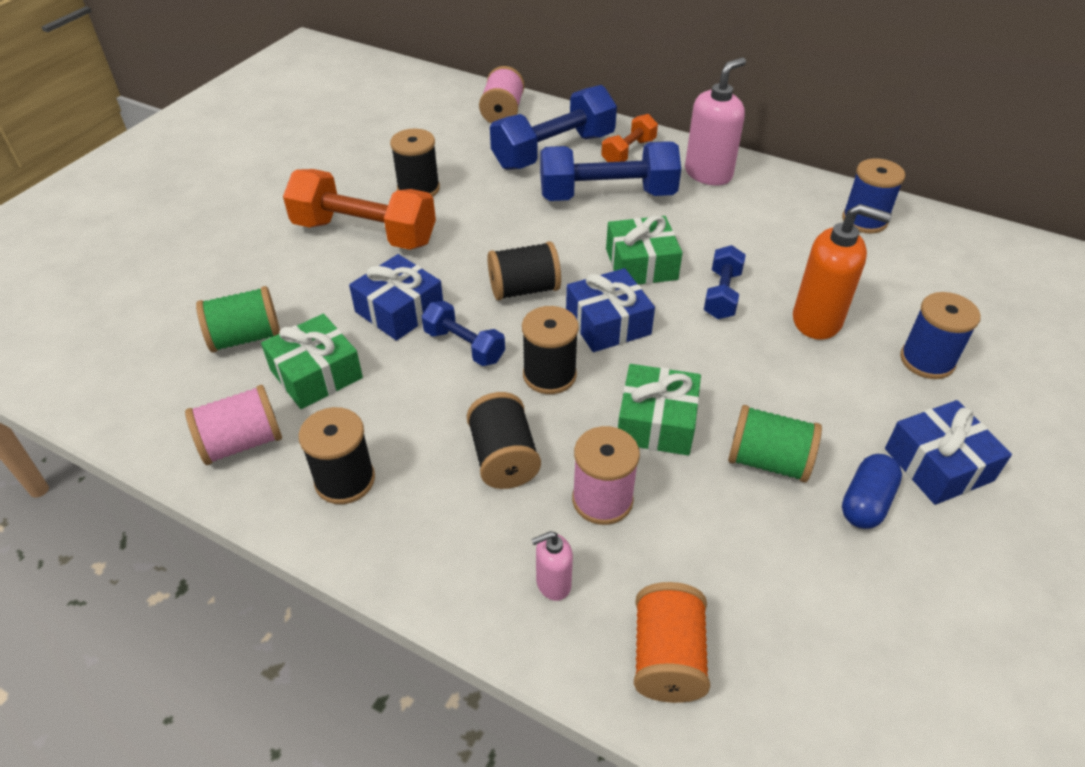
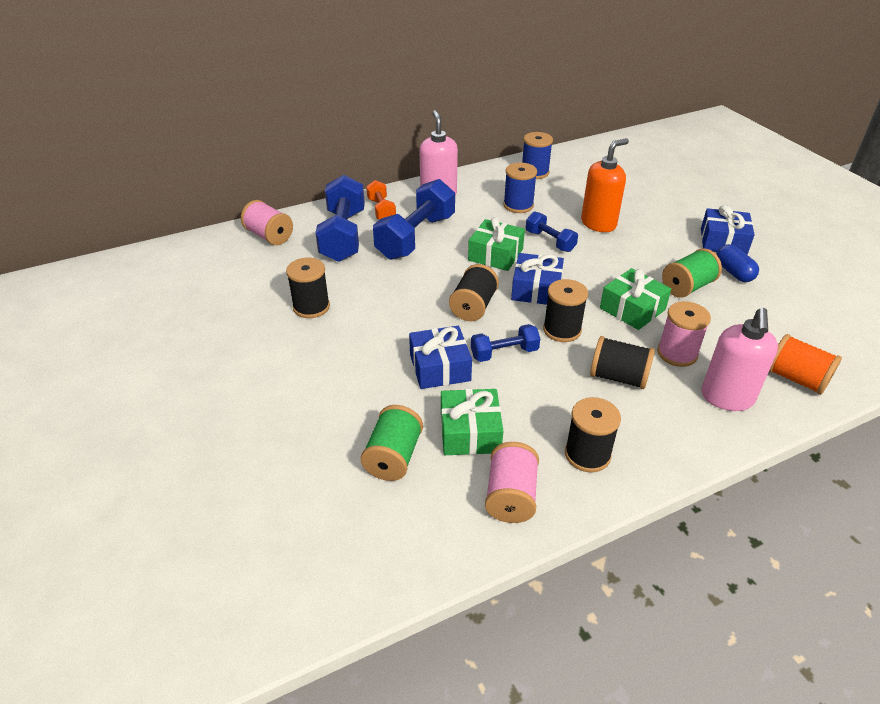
camera: 55 degrees left, 5 degrees down
orange dumbbell [283,169,436,250] -> none
pink soap dispenser [531,531,573,601] -> pink soap dispenser [701,308,778,411], size x1.93
blue spool [900,292,981,379] -> blue spool moved to [503,163,537,213]

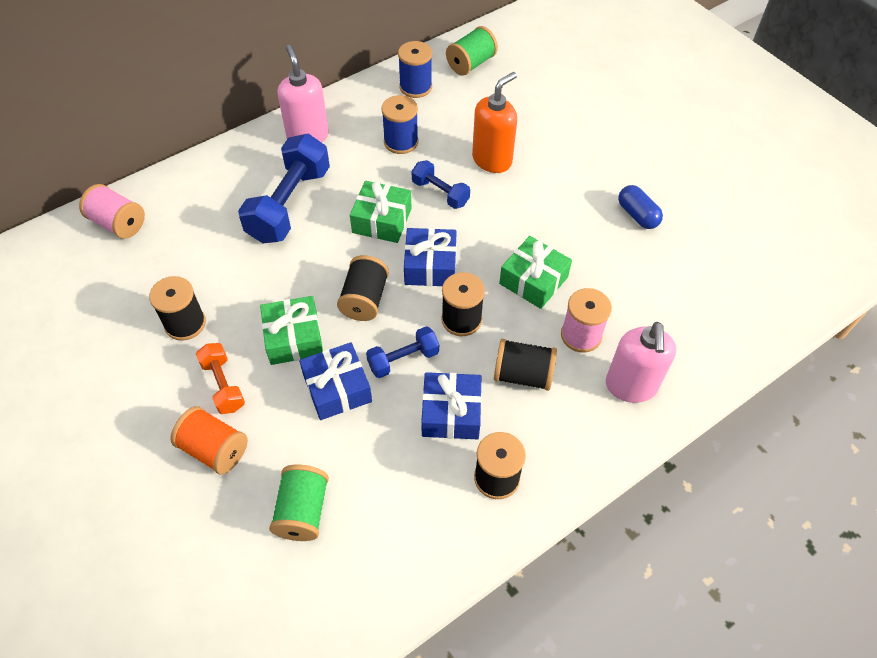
camera: 10 degrees left, 15 degrees up
blue dumbbell [315,175,365,262] -> none
orange dumbbell [366,180,396,220] -> orange dumbbell moved to [196,343,245,414]
green gift [441,389,503,455] -> green gift moved to [260,296,323,365]
pink spool [485,442,539,523] -> none
green spool [662,248,722,298] -> green spool moved to [446,26,498,75]
blue gift [701,205,755,255] -> blue gift moved to [421,372,482,439]
orange spool [769,334,842,395] -> orange spool moved to [170,406,248,475]

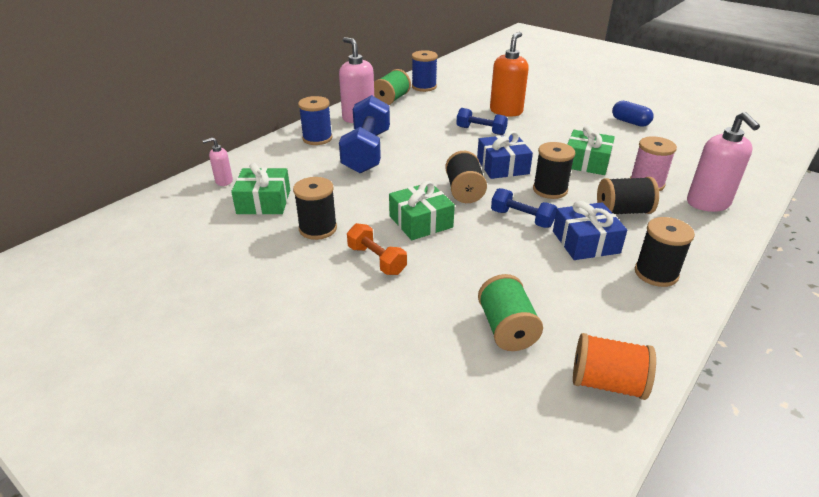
camera: 15 degrees left, 20 degrees down
pink spool [79,184,145,239] -> pink soap dispenser [202,137,233,186]
orange spool [170,406,248,475] -> orange spool moved to [573,333,656,400]
blue gift [299,342,372,420] -> none
green gift [350,181,412,243] -> green gift moved to [231,163,290,215]
blue dumbbell [366,326,439,378] -> blue dumbbell turned 75 degrees clockwise [491,188,557,228]
blue spool [381,95,419,154] -> blue spool moved to [298,96,333,145]
green spool [446,26,498,75] -> green spool moved to [374,69,411,105]

